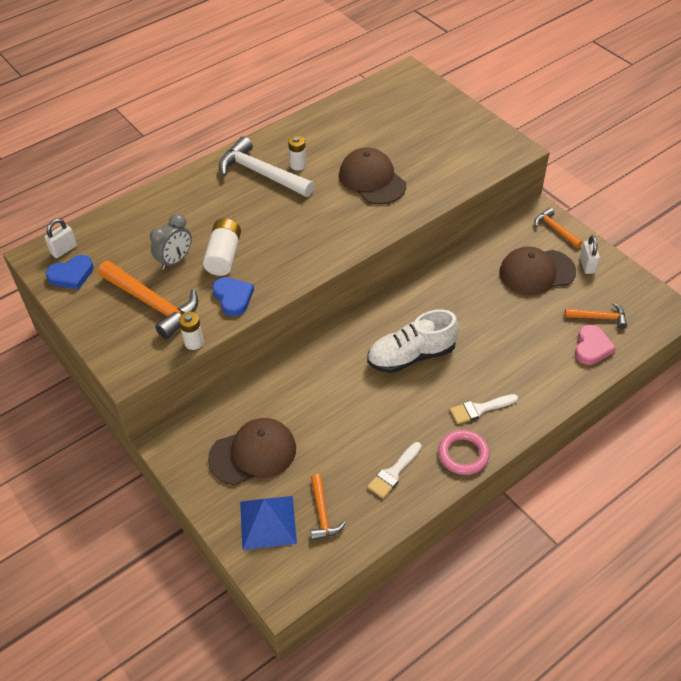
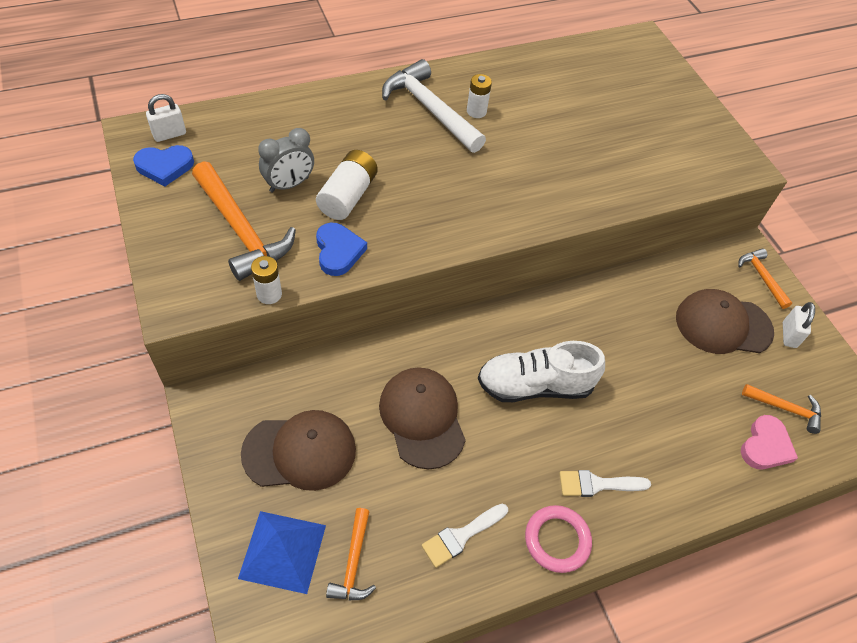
camera: 10 degrees right, 5 degrees up
brown cap [339,148,406,204] -> brown cap moved to [379,367,466,469]

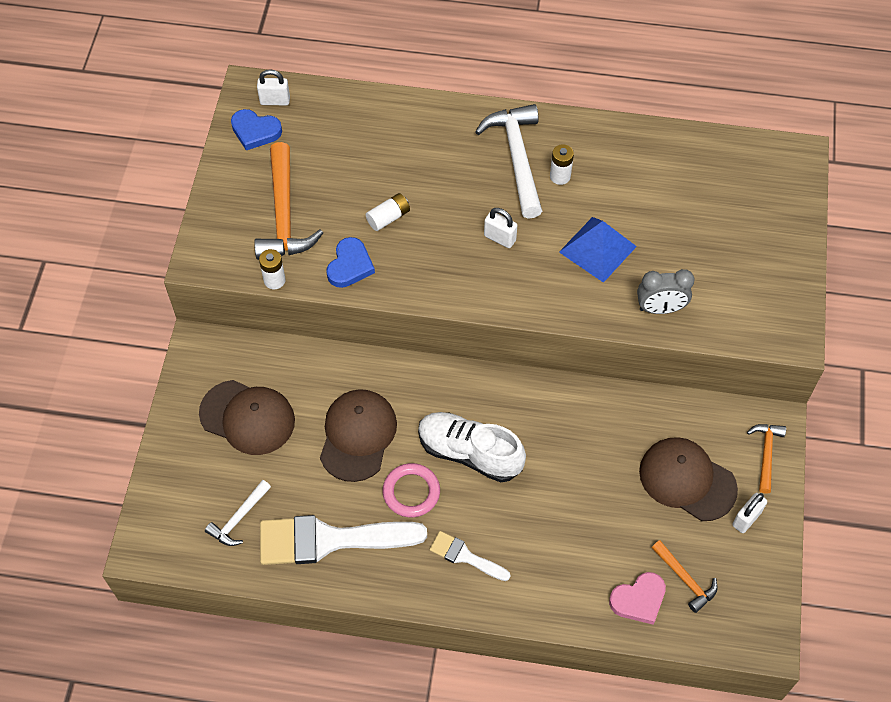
camera: 35 degrees right, 5 degrees up
blue pyramid [238,511,326,594] -> blue pyramid moved to [559,217,637,283]
grey clock [258,128,314,193] -> grey clock moved to [637,269,694,314]
white battery [316,150,378,220] -> white battery [366,193,410,231], size x0.64
orange hammer [326,508,376,600] -> white hammer [205,480,271,546]
white brush [421,504,508,568] -> white brush [260,515,427,565], size x1.99
pink ring [525,505,592,573] -> pink ring moved to [383,463,440,517]
none -> white padlock [484,208,518,248]

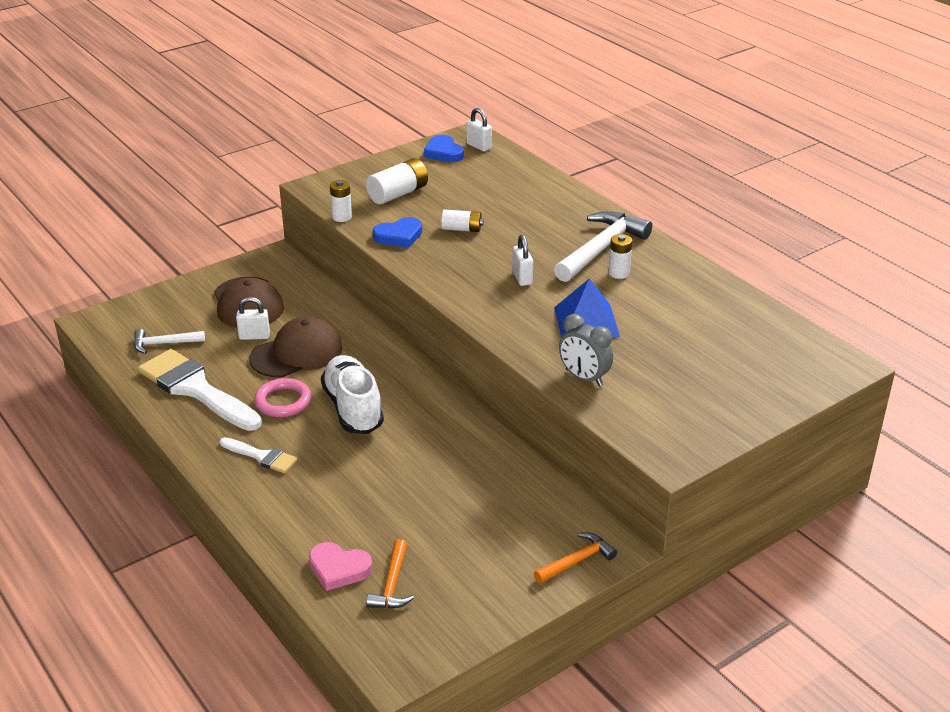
camera: 45 degrees right, 25 degrees down
orange hammer [254,142,323,260] -> white battery [366,158,428,205]
white brush [430,531,511,581] -> white brush turned 135 degrees clockwise [220,437,298,473]
brown cap [639,437,738,521] -> none
white padlock [732,493,767,533] -> white padlock moved to [236,297,270,340]

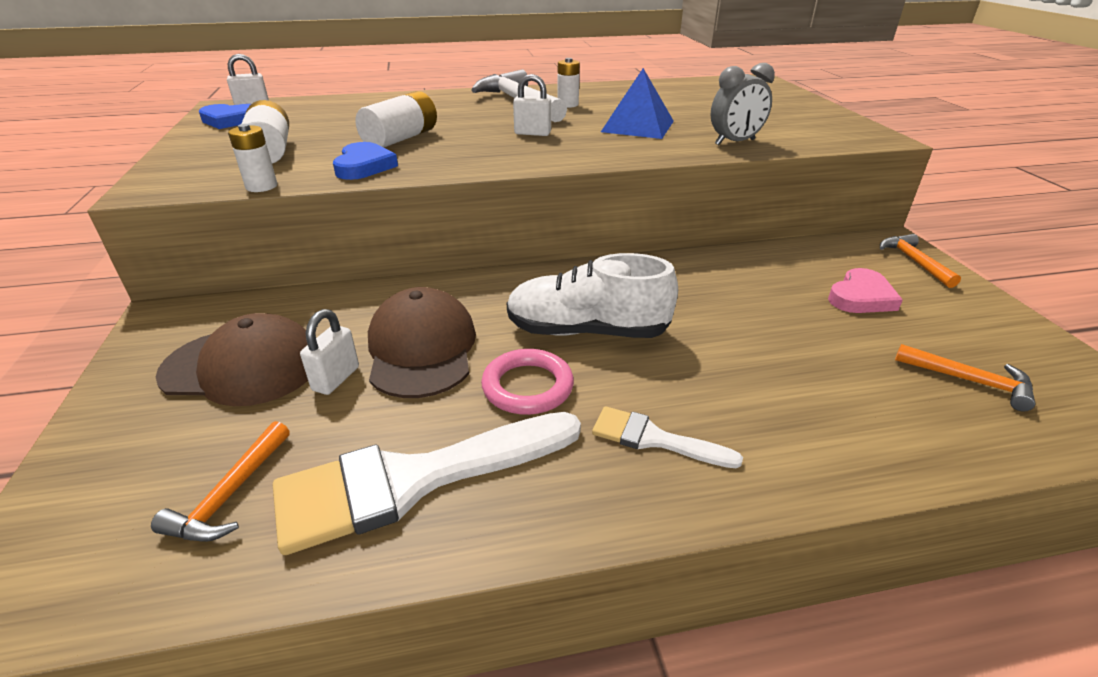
camera: 65 degrees left, 0 degrees up
white hammer [134,329,205,354] -> orange hammer [151,421,290,542]
white brush [220,437,298,473] -> white brush turned 120 degrees counterclockwise [592,406,743,468]
pink heart [309,542,373,591] -> pink heart moved to [828,268,903,313]
white battery [441,209,484,232] -> white battery [356,91,437,148], size x1.56

